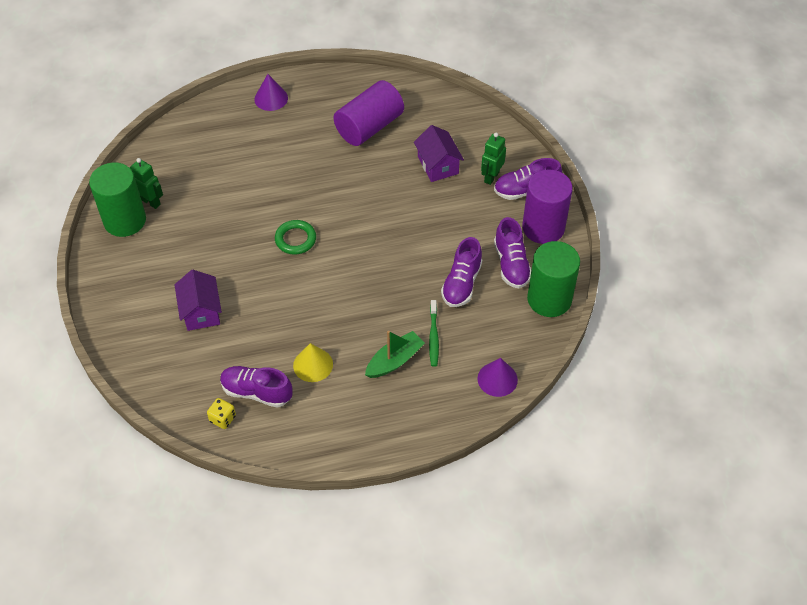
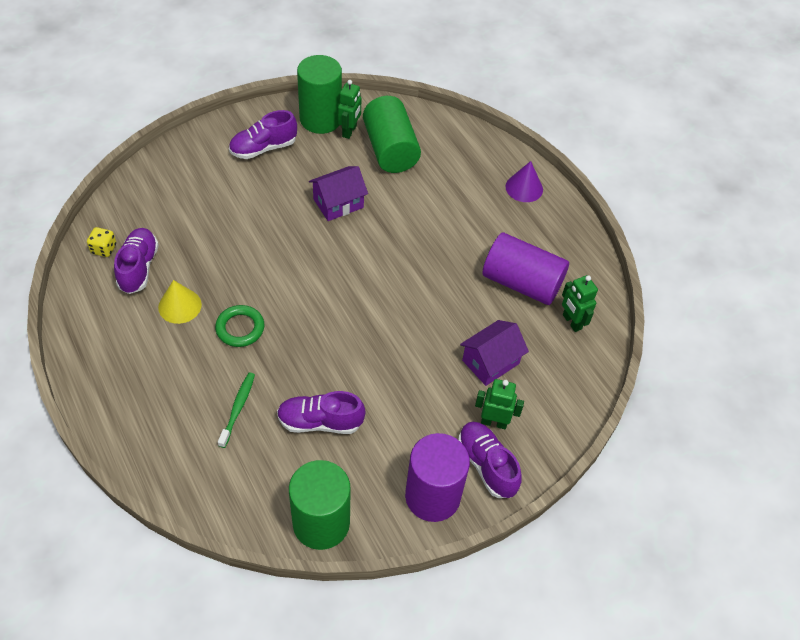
camera: 70 degrees right, 0 degrees up
purple house [175,270,222,331] -> purple house moved to [309,166,368,221]
green ring [275,220,316,255] -> green ring moved to [215,305,264,347]
green boat [365,331,425,378] -> none
green toothbrush [429,300,439,367] -> green toothbrush turned 120 degrees clockwise [218,373,255,448]
purple cone [477,358,518,397] -> none
purple shoe [494,217,531,288] -> purple shoe moved to [229,110,297,159]
none -> green cylinder [363,96,421,173]
none -> green robot [562,275,598,332]

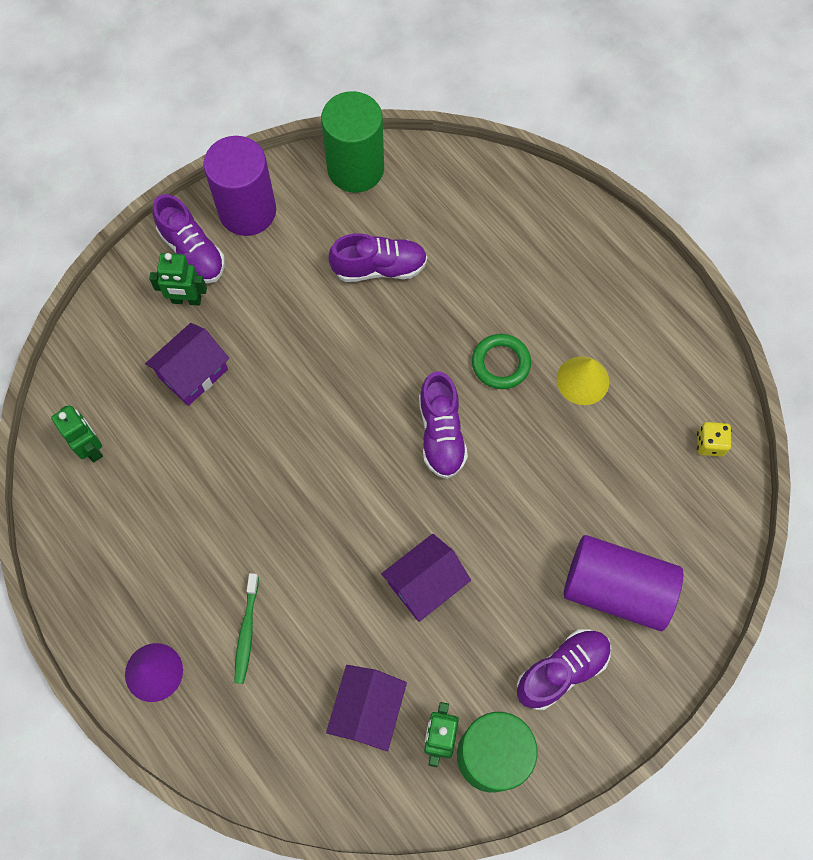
camera: 175 degrees right, 15 degrees up
purple shoe [114,228,159,294] -> purple shoe moved to [419,371,468,479]
green toothbrush [218,373,255,448] -> green toothbrush moved to [234,573,259,684]
green cylinder [363,96,421,173] -> purple house [326,665,407,751]
purple cylinder [482,233,569,305] -> purple cylinder moved to [563,535,683,631]

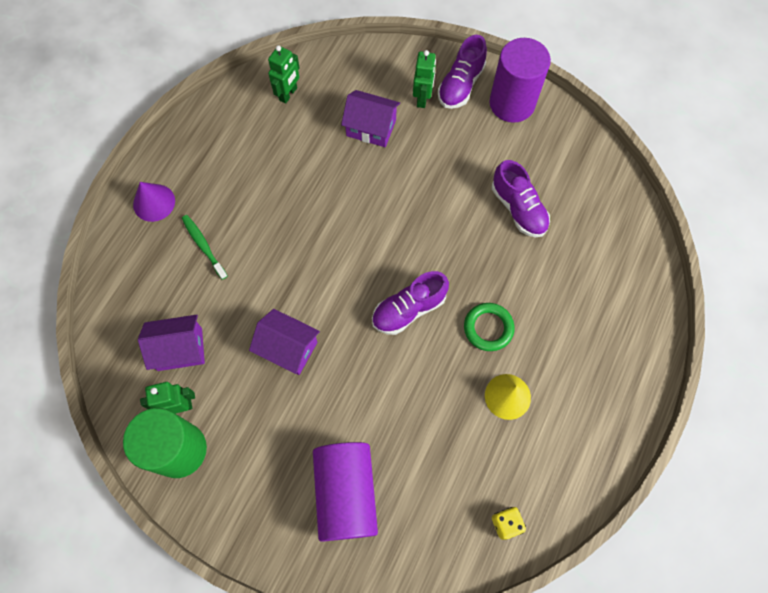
camera: 65 degrees right, 0 degrees up
green robot [149,253,207,306] -> green robot turned 150 degrees counterclockwise [413,50,436,108]
green toothbrush [234,573,259,684] -> green toothbrush turned 75 degrees clockwise [182,215,228,280]
green cylinder [321,91,384,193] -> none
purple shoe [517,629,611,710] -> none

